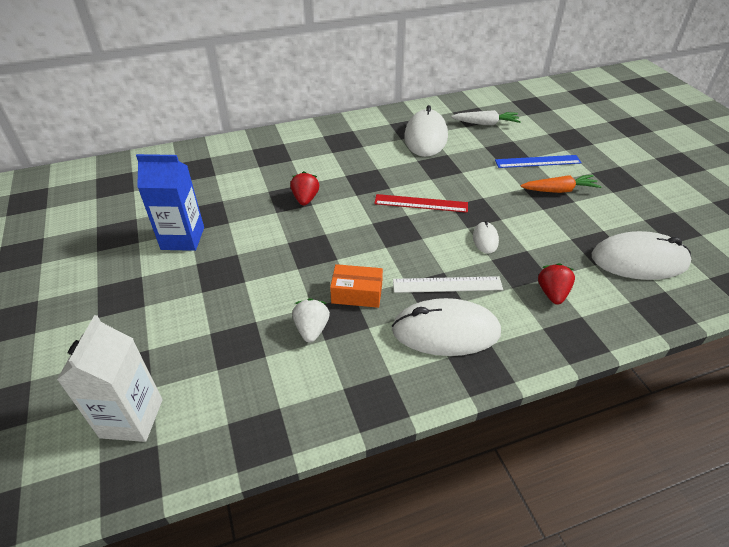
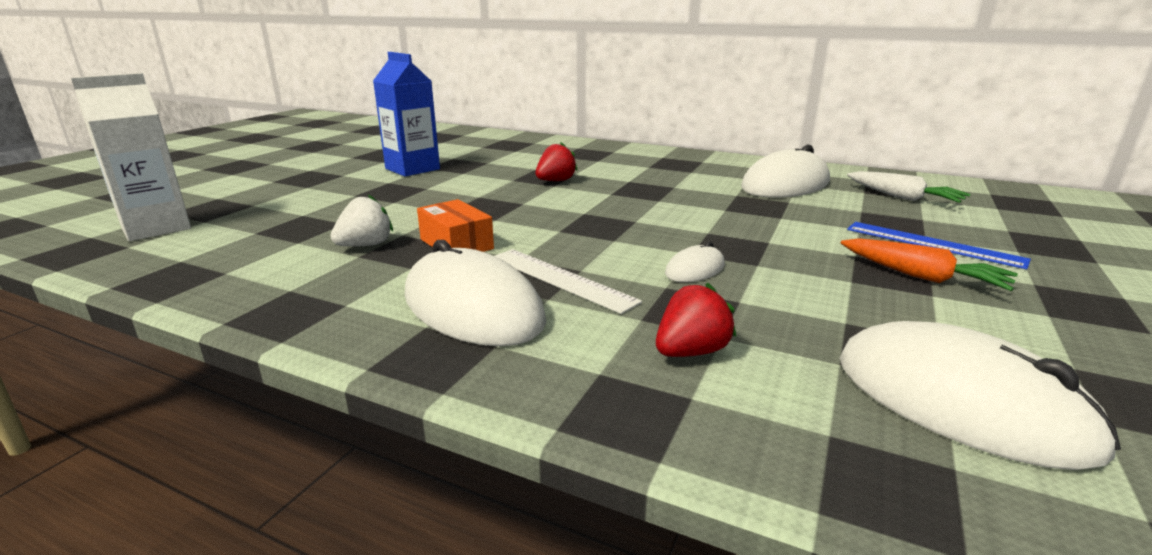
camera: 45 degrees right, 20 degrees down
red ruler [374,194,468,213] -> none

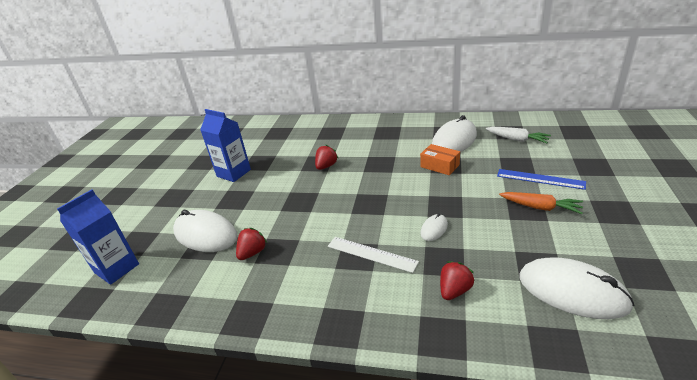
camera: 10 degrees left, 10 degrees up
white carton [71,73,191,241] -> blue carton [57,189,139,285]
white strawberry [330,194,393,247] -> red strawberry [236,228,267,260]
white mouse [405,240,546,346] -> white mouse moved to [173,210,238,252]
orange box [417,199,494,252] -> orange box moved to [420,144,460,175]

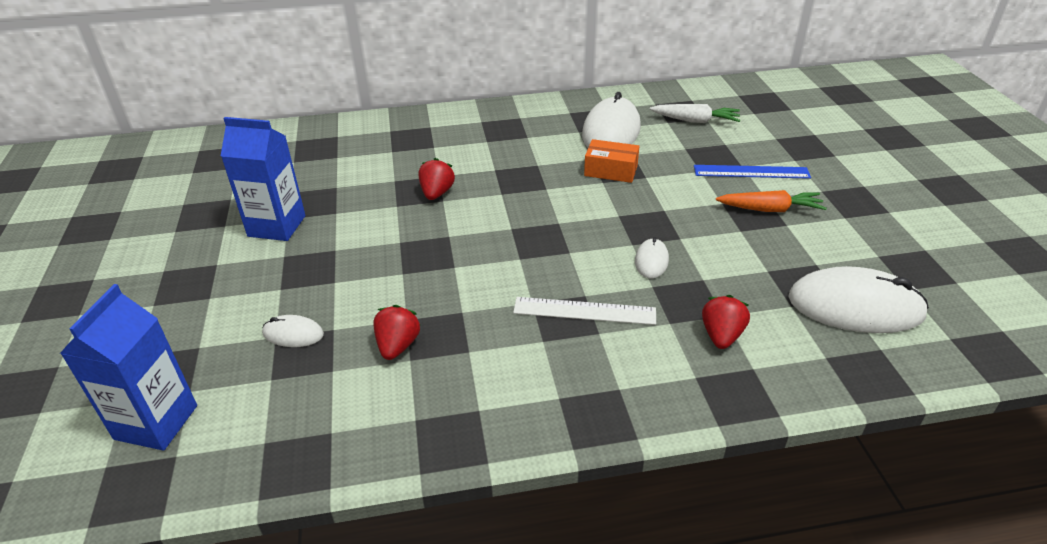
camera: 25 degrees left, 5 degrees up
white mouse [173,210,238,252] -> white mouse [262,315,324,347], size x0.47

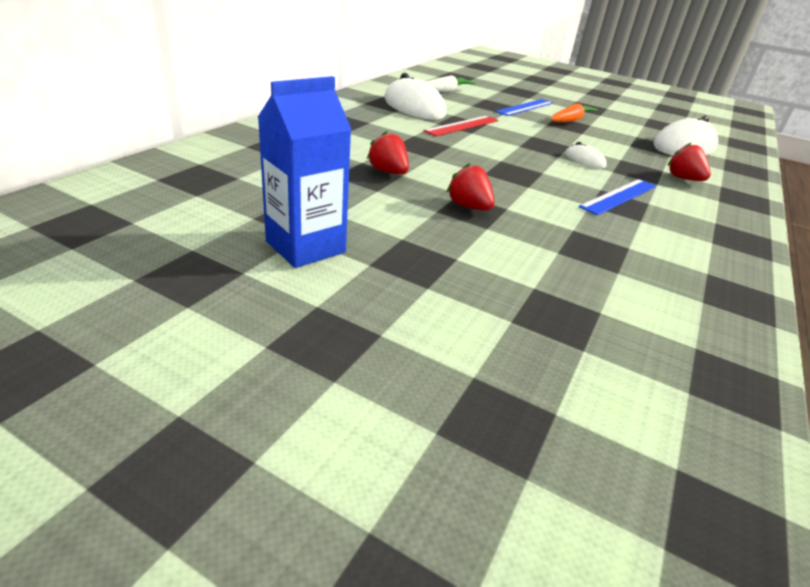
camera: 55 degrees left, 5 degrees down
blue carton [60,284,197,451] -> none
white mouse [262,315,324,347] -> none
red strawberry [373,305,420,360] -> red strawberry moved to [446,163,495,211]
white ruler [513,297,656,325] -> blue ruler [579,179,657,215]
orange box [584,139,639,183] -> red ruler [423,116,499,136]

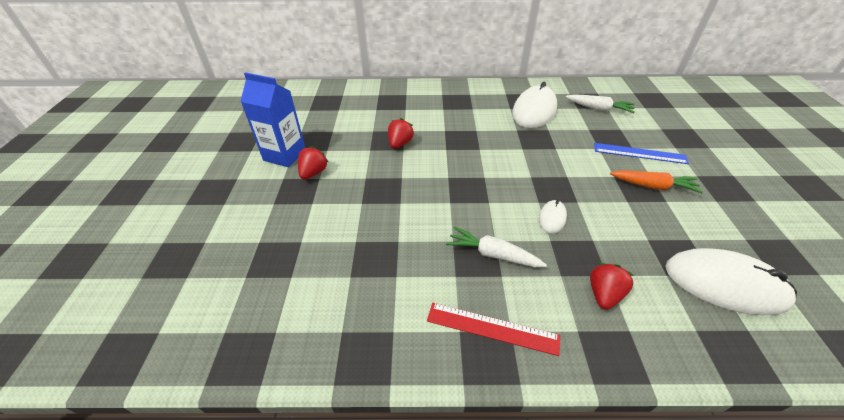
camera: 65 degrees right, 10 degrees up
red ruler [423,116,499,136] -> red ruler moved to [427,303,561,356]
red strawberry [446,163,495,211] -> red strawberry moved to [298,146,328,180]
blue ruler [579,179,657,215] -> white carrot [446,226,547,267]

